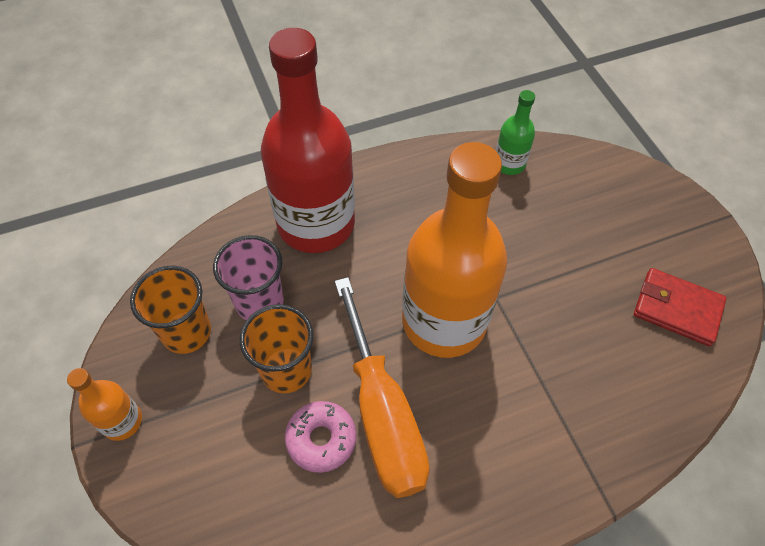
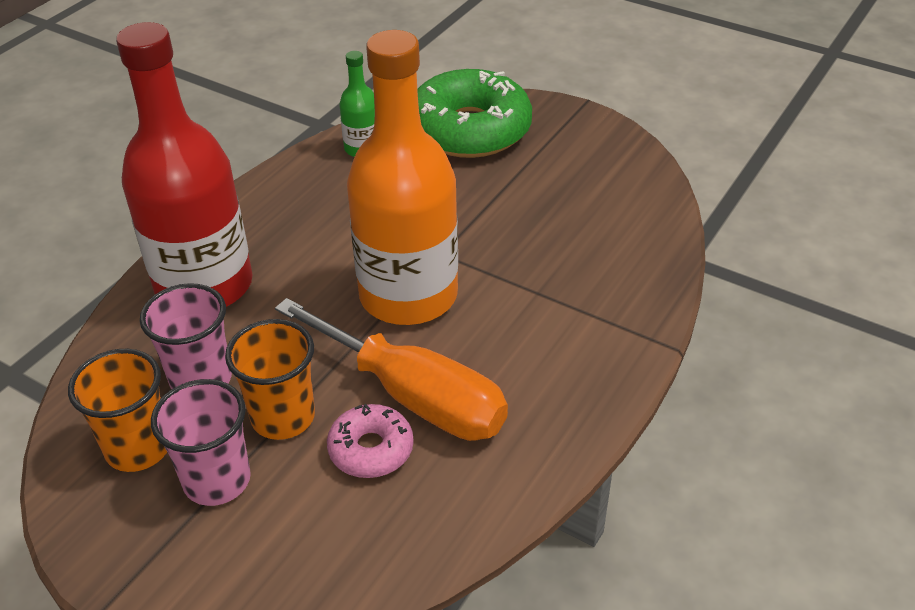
camera: 35 degrees left, 15 degrees down
orange bottle [67,368,142,441] -> none
red wallet [634,268,727,346] -> none
none -> pink cup [151,379,251,506]
none -> green donut [417,69,532,158]

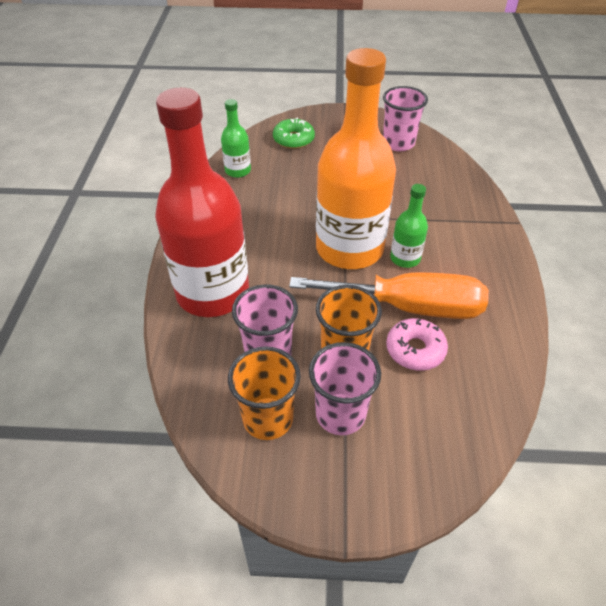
camera: 30 degrees left, 5 degrees up
green donut [417,69,532,158] -> green donut [273,117,315,149], size x0.50
none -> pink cup [383,86,428,151]
none -> green bottle [390,184,428,268]

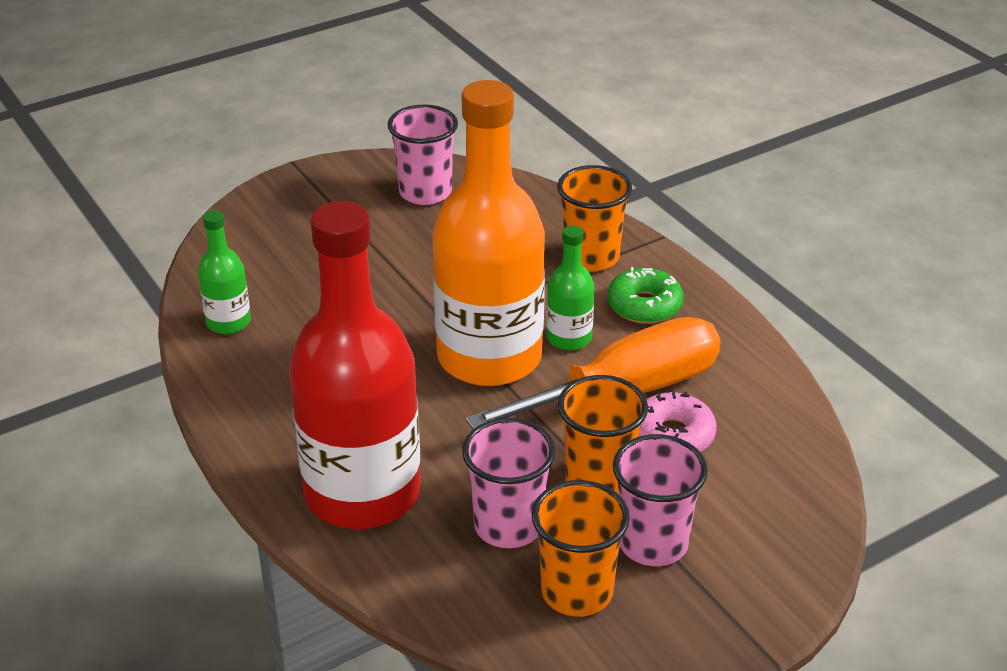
camera: 35 degrees left, 10 degrees down
green donut [273,117,315,149] -> green donut moved to [607,267,684,324]
none -> orange cup [557,165,632,271]

